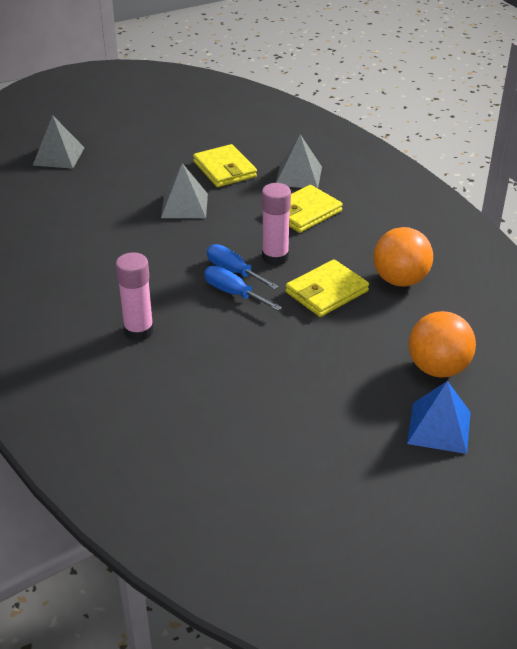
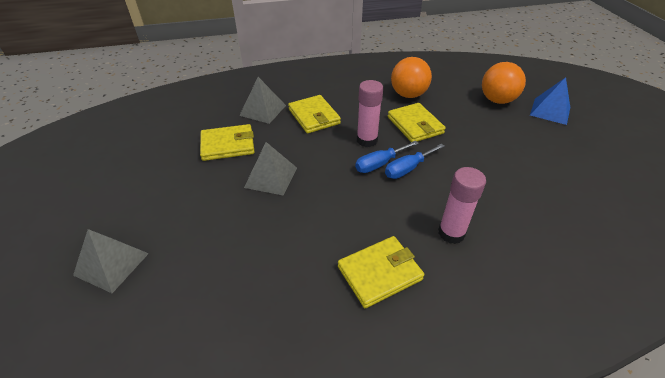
camera: 75 degrees left, 5 degrees up
none -> yellow wallet [338,236,424,308]

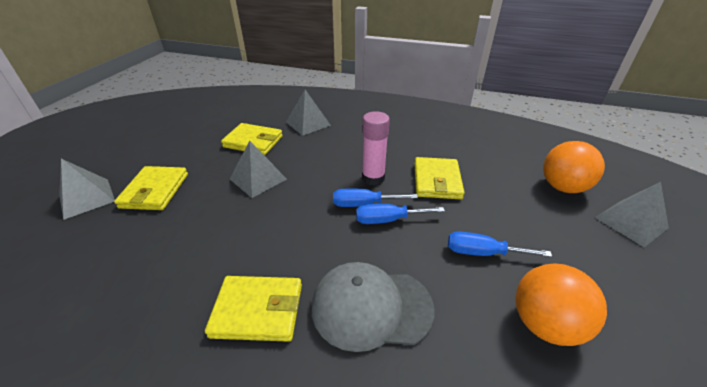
camera: 30 degrees right, 5 degrees down
yellow wallet [288,95,341,133] -> yellow wallet moved to [114,166,188,210]
orange ball [391,57,432,98] -> orange ball moved to [515,263,607,346]
pink glue stick [438,167,486,244] -> grey cap [312,262,434,352]
blue pyramid [530,77,570,125] -> grey pyramid [595,182,669,247]
none -> blue screwdriver [448,231,552,257]

